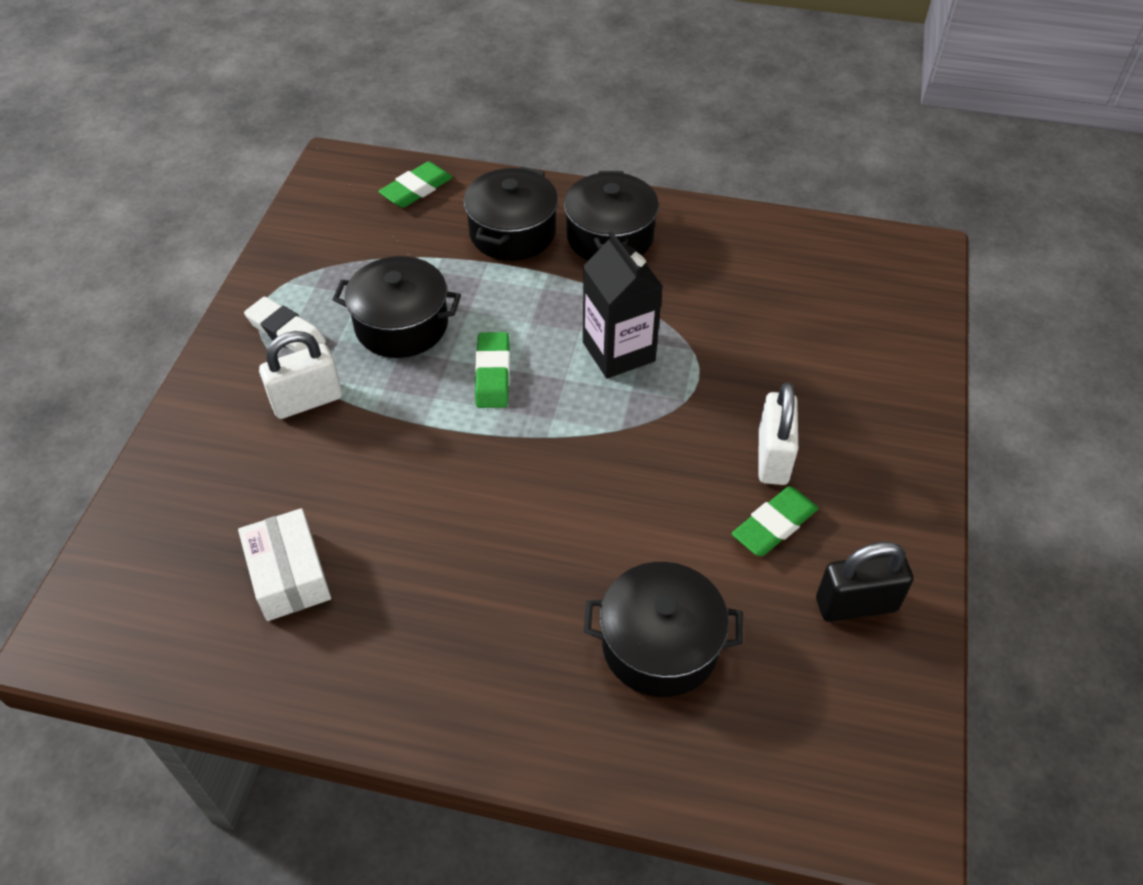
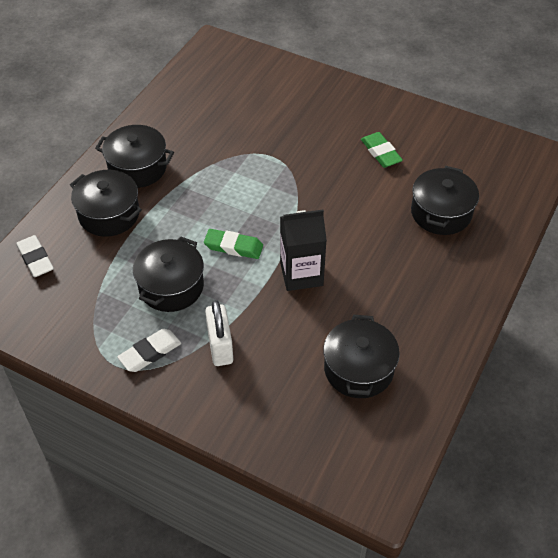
camera: 75 degrees left, 0 degrees up
white box [238,508,331,621] -> black pot [323,314,400,398]
green eraser [378,161,453,208] -> white eraser [16,235,54,277]
black carton [583,231,663,379] -> black carton moved to [280,210,327,291]
white padlock [758,382,798,485] -> none
black padlock [816,542,913,622] -> none

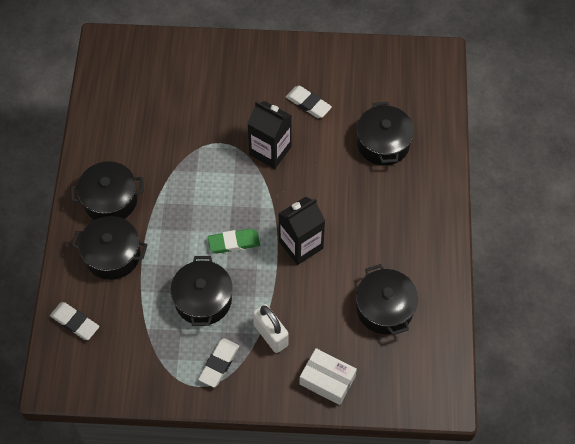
camera: 25 degrees left, 10 degrees up
green eraser [361,132,403,168] -> white eraser [286,86,332,118]
none -> black carton [247,101,292,169]
none -> white box [300,348,357,405]

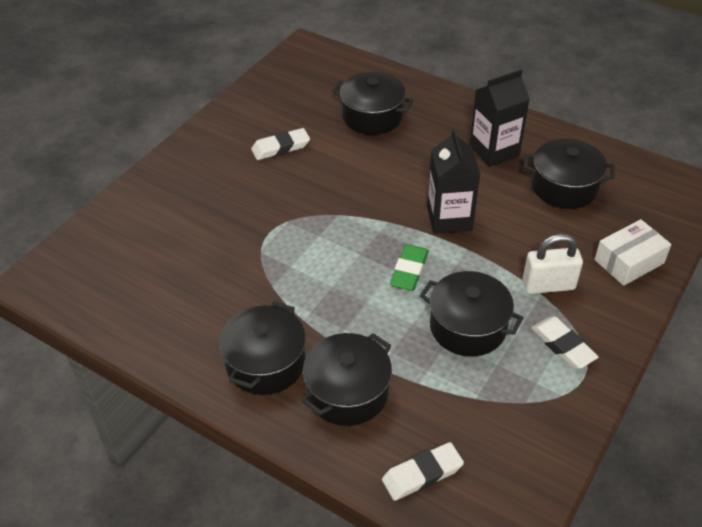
camera: 60 degrees left, 15 degrees down
black carton [247,101,292,169] -> black carton moved to [469,70,530,167]

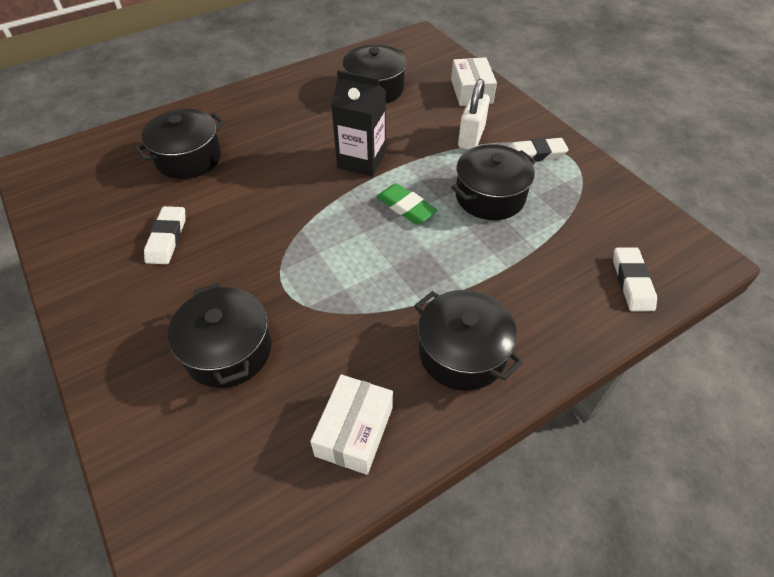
camera: 65 degrees left, 5 degrees up
black pot [301,333,392,426] -> black pot moved to [168,283,271,388]
black carton [469,70,530,167] -> none
none -> white box [310,374,393,475]

